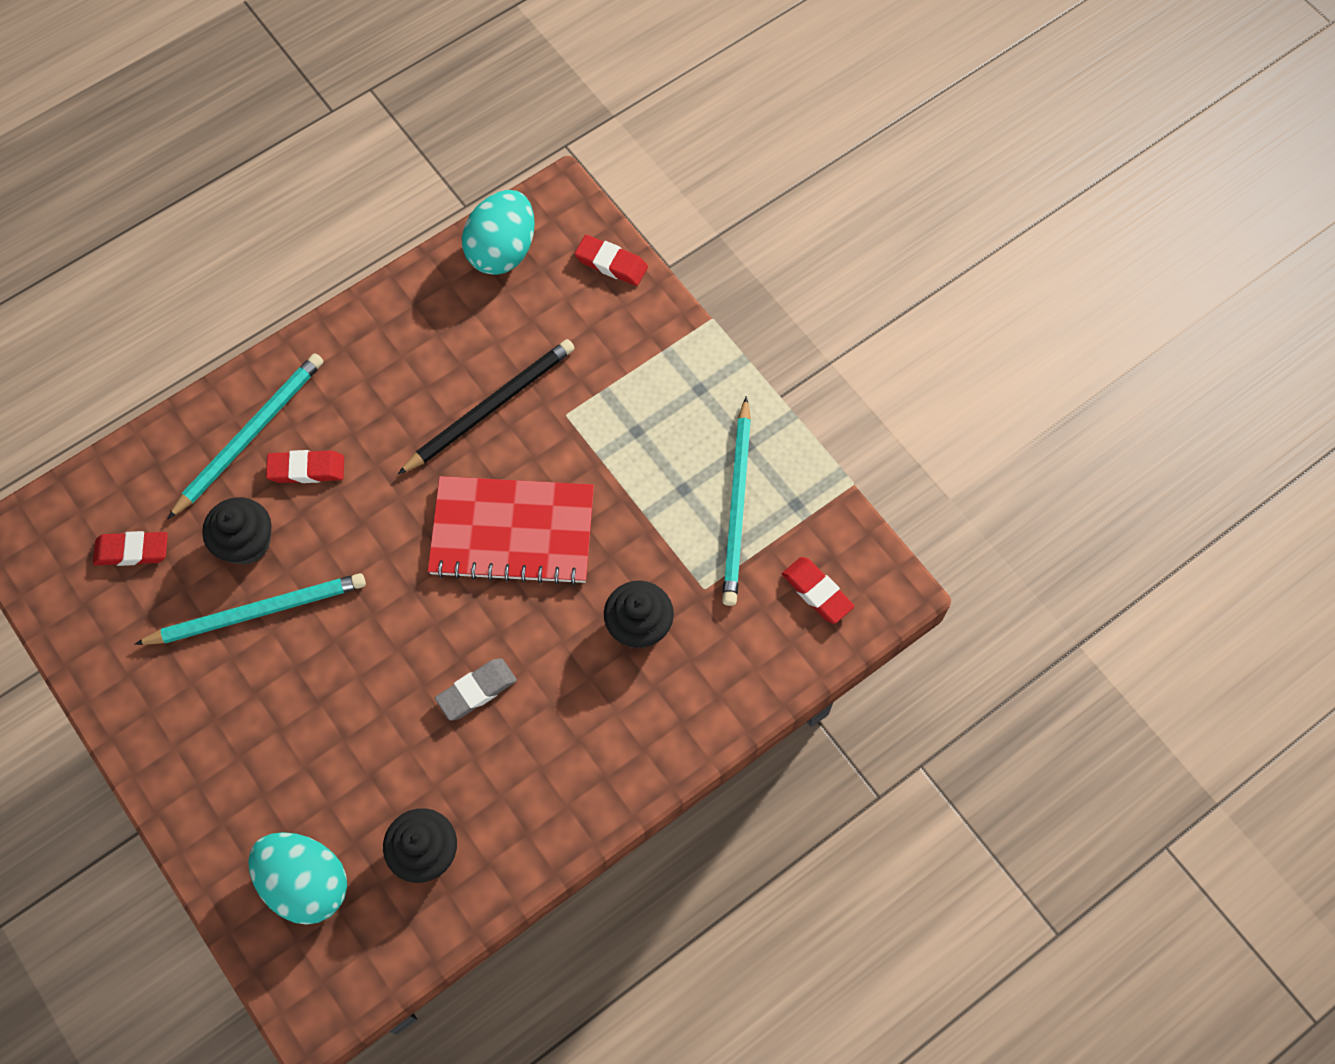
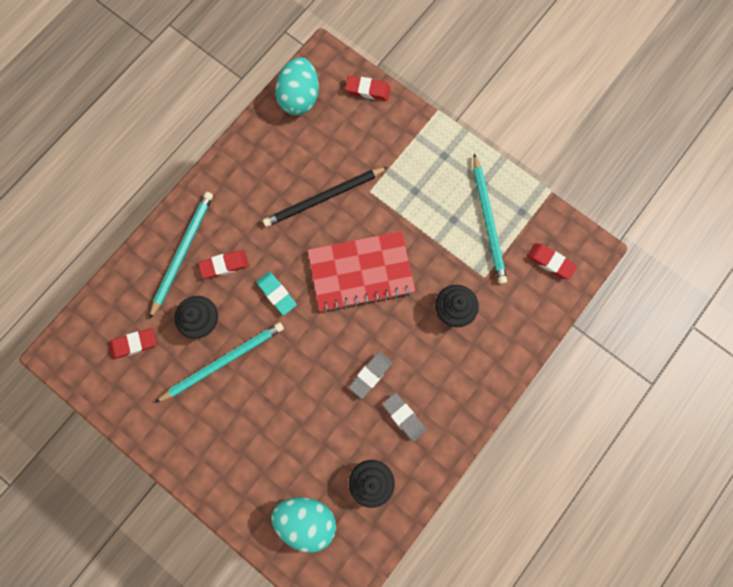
camera: 15 degrees left, 10 degrees up
black pencil [398,339,575,474] -> black pencil turned 150 degrees counterclockwise [263,167,388,227]
none -> turquoise eraser [256,271,297,315]
none -> grey eraser [382,393,426,442]

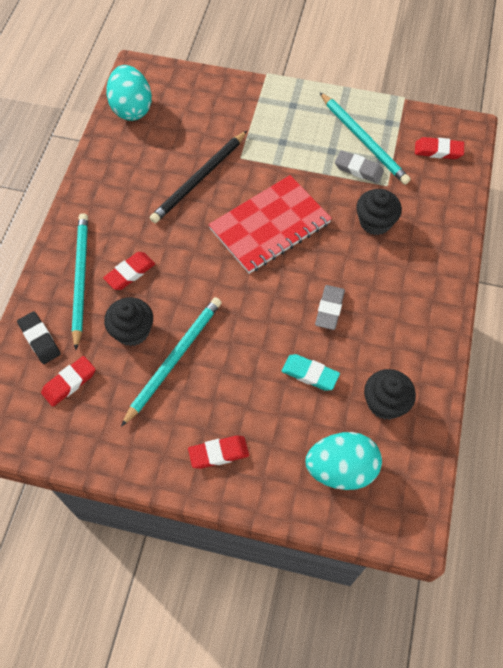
camera: 25 degrees left, 15 degrees down
turquoise eraser [256,271,297,315] -> turquoise eraser moved to [281,354,340,391]
red eraser [345,76,391,101] -> red eraser moved to [188,435,249,469]
grey eraser [382,393,426,442] -> grey eraser moved to [335,150,384,183]
none -> black eraser [17,311,61,364]

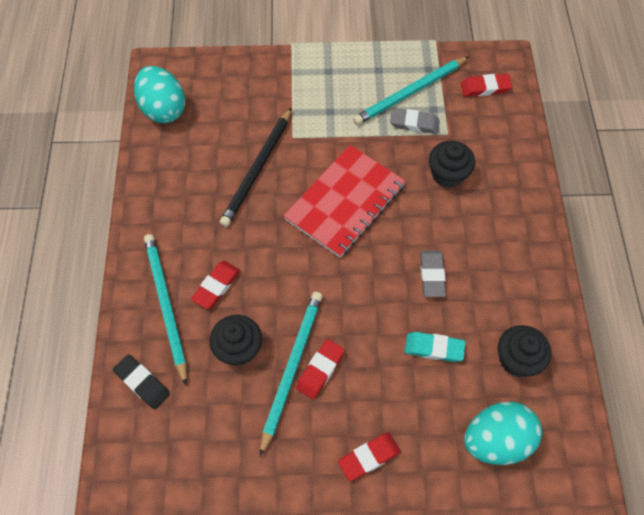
camera: 15 degrees left, 0 degrees up
red eraser [41,356,96,407] -> red eraser moved to [296,339,345,399]
turquoise pencil [320,92,411,185] -> turquoise pencil turned 105 degrees clockwise [353,56,469,125]

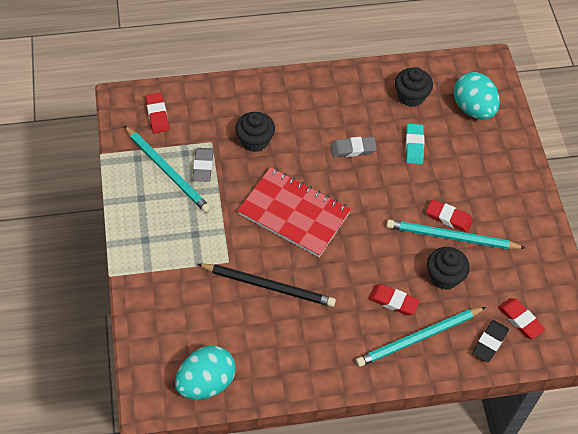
camera: 100 degrees left, 5 degrees down
red eraser [338,433,401,481] -> red eraser moved to [498,298,545,339]

